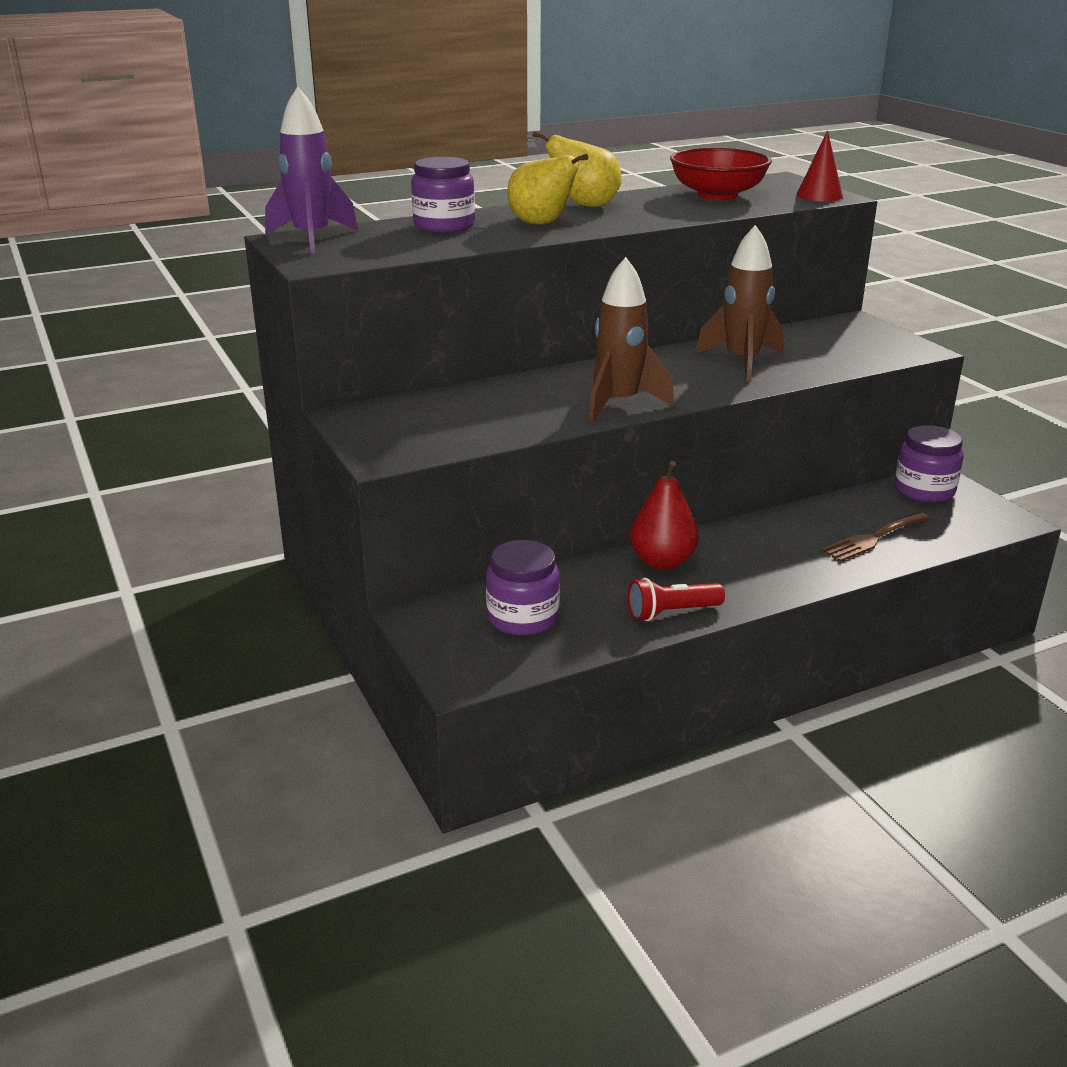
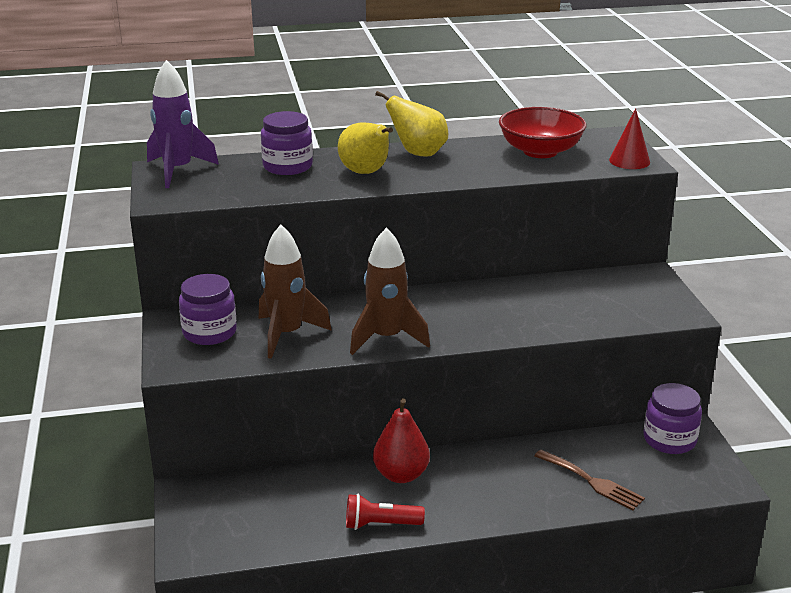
camera: 15 degrees right, 0 degrees up
purple jar [486,540,560,636] -> purple jar moved to [179,274,237,345]
brown rocket [696,225,784,381] -> brown rocket moved to [259,225,332,359]
brown fork [821,512,930,562] -> brown fork turned 120 degrees counterclockwise [534,450,645,511]

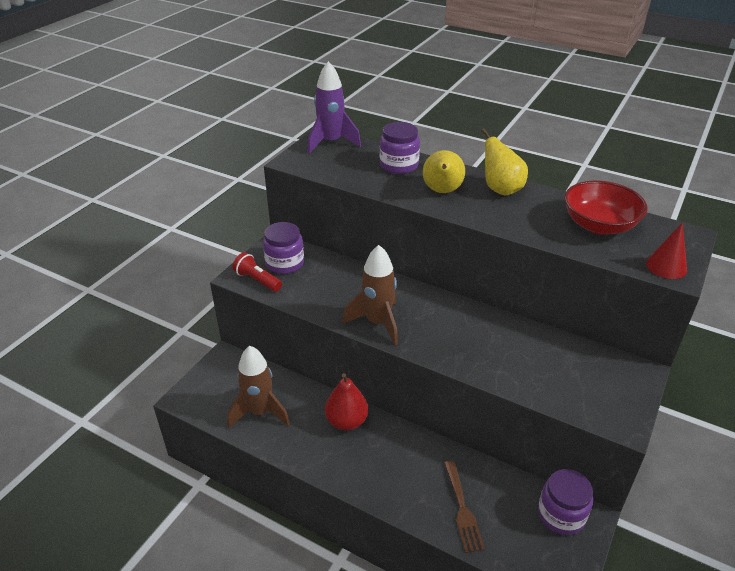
camera: 40 degrees right, 10 degrees up
brown rocket [259,225,332,359] -> brown rocket moved to [227,346,290,428]
red flashlight [346,494,425,530] -> red flashlight moved to [233,252,282,292]

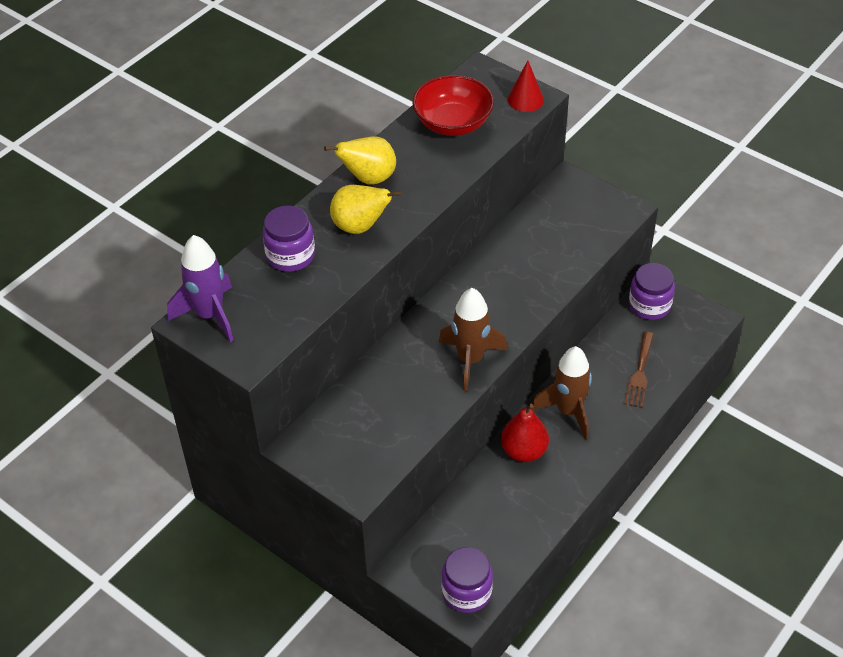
camera: 80 degrees left, 10 degrees up
brown rocket [227,346,290,428] -> brown rocket moved to [531,346,592,440]
red flashlight [233,252,282,292] -> none
purple jar [263,222,304,274] -> purple jar moved to [441,547,493,613]
brown fork [444,461,485,553] -> brown fork turned 105 degrees clockwise [624,331,654,408]

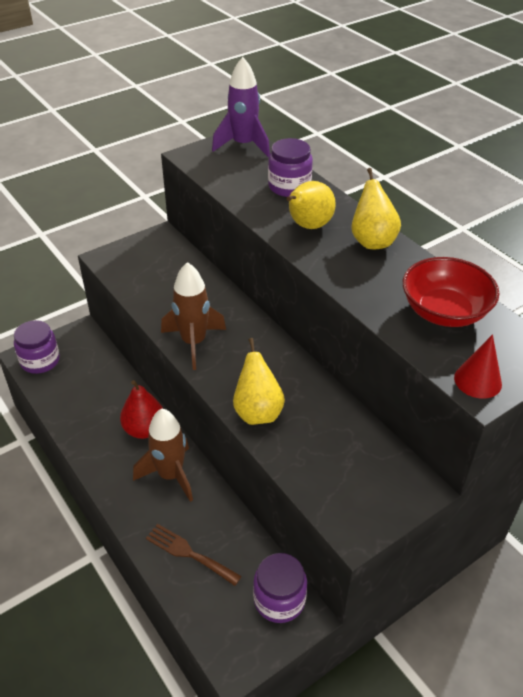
camera: 105 degrees right, 5 degrees down
none -> yellow pear [233,338,285,425]

